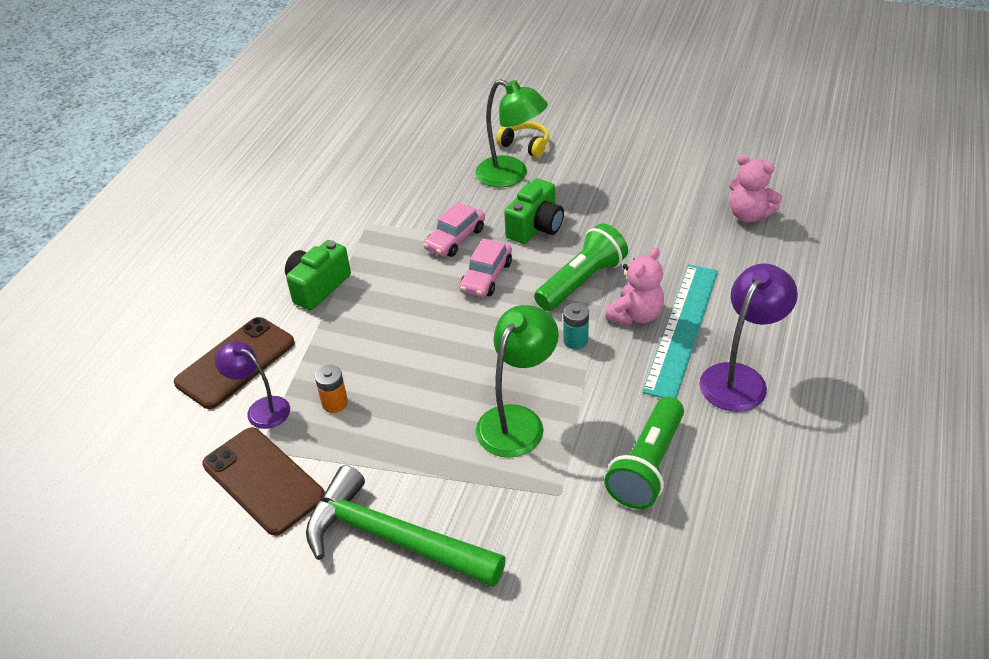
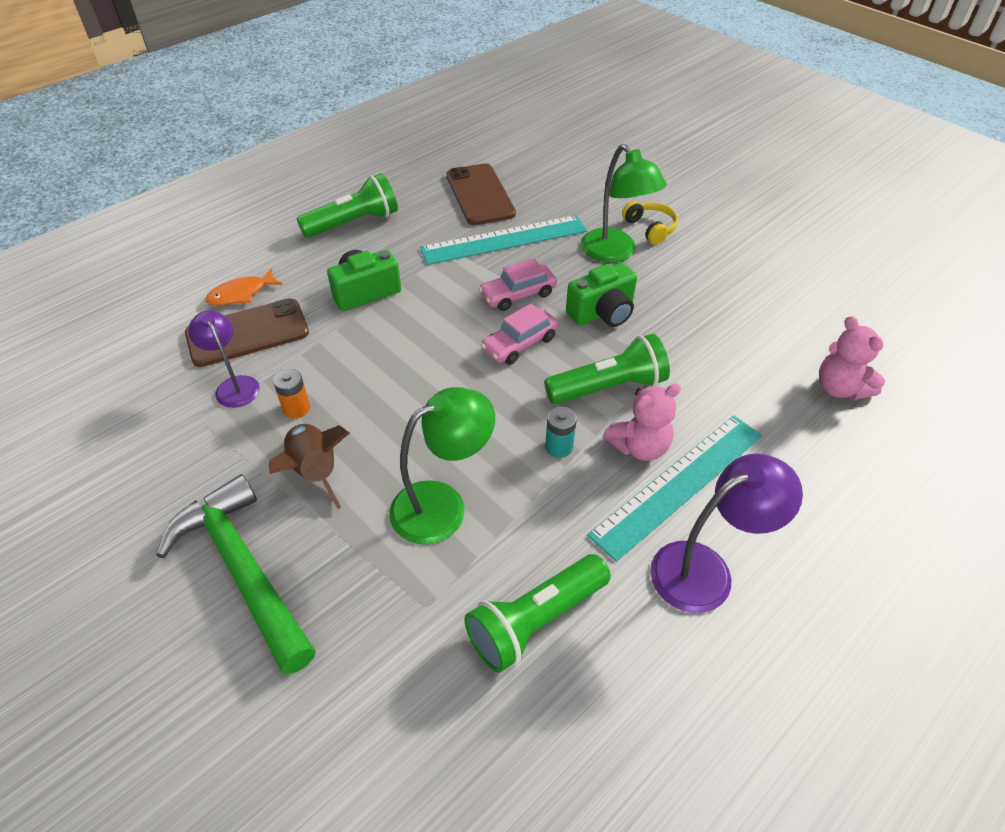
camera: 25 degrees right, 5 degrees up
brown phone [202,427,325,536] -> brown phone moved to [446,164,516,225]
none -> orange fish [206,268,283,306]
none -> brown rocket [269,424,350,509]
none -> green flashlight [297,173,398,238]
none -> turquoise ruler [420,215,587,265]

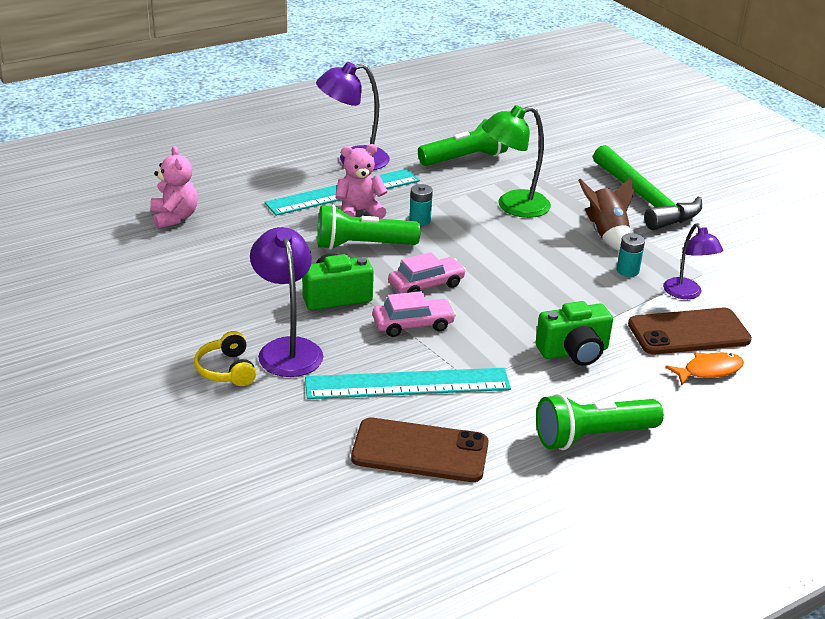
camera: 170 degrees left, 15 degrees down
orange battery [273,369,310,419] -> turquoise battery [617,233,645,277]
brown phone [446,164,516,225] -> brown phone turned 75 degrees counterclockwise [351,418,488,482]
green lamp [581,144,667,263] -> purple lamp [250,227,323,377]

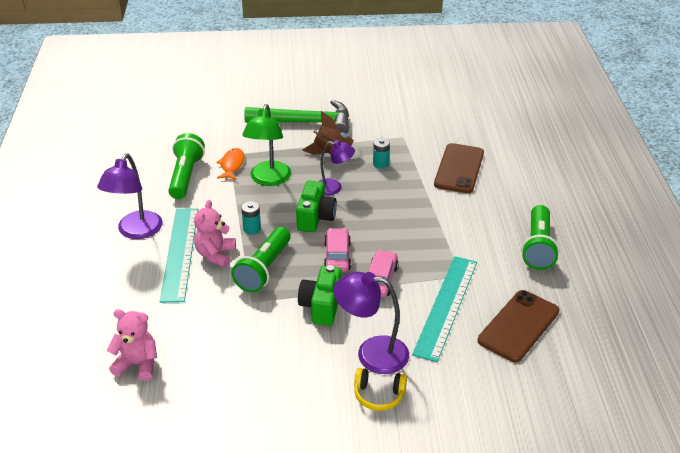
camera: 60 degrees left, 5 degrees up
green camera [536,301,613,366] -> green camera moved to [296,181,337,232]
purple lamp [663,223,723,299] -> purple lamp moved to [318,140,355,195]
orange fish [665,352,744,385] -> orange fish moved to [216,148,244,180]

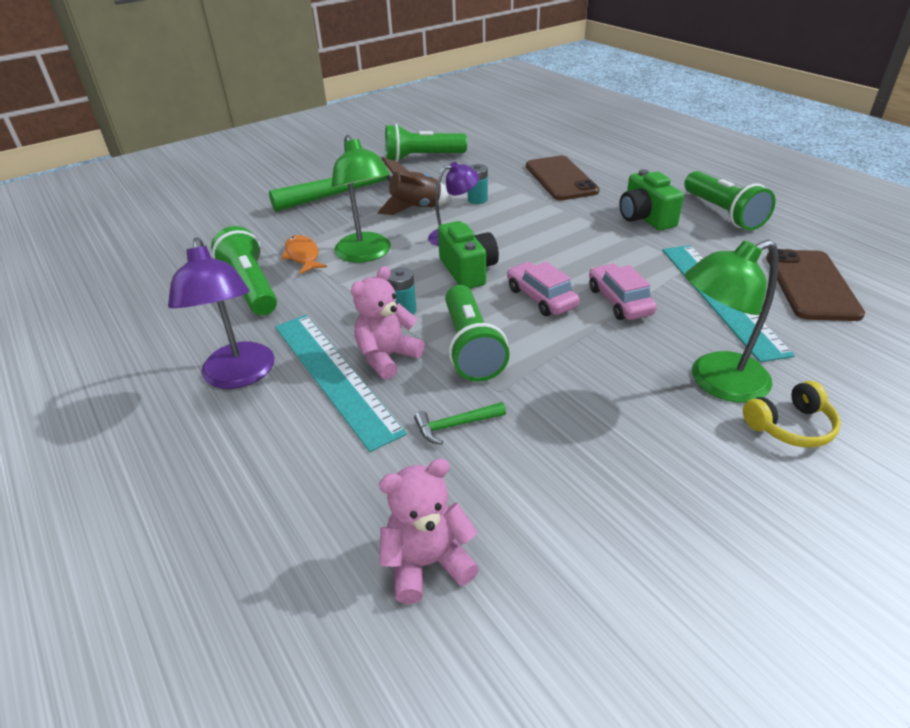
camera: 30 degrees left, 0 degrees up
pink teddy bear [194,200,236,267] -> pink teddy bear turned 60 degrees clockwise [351,266,425,380]
green camera [298,265,342,326] -> green camera moved to [619,169,684,231]
purple lamp [333,272,409,374] -> green lamp [685,240,778,403]
none -> green flashlight [385,124,467,162]
none -> green hammer [414,402,506,445]

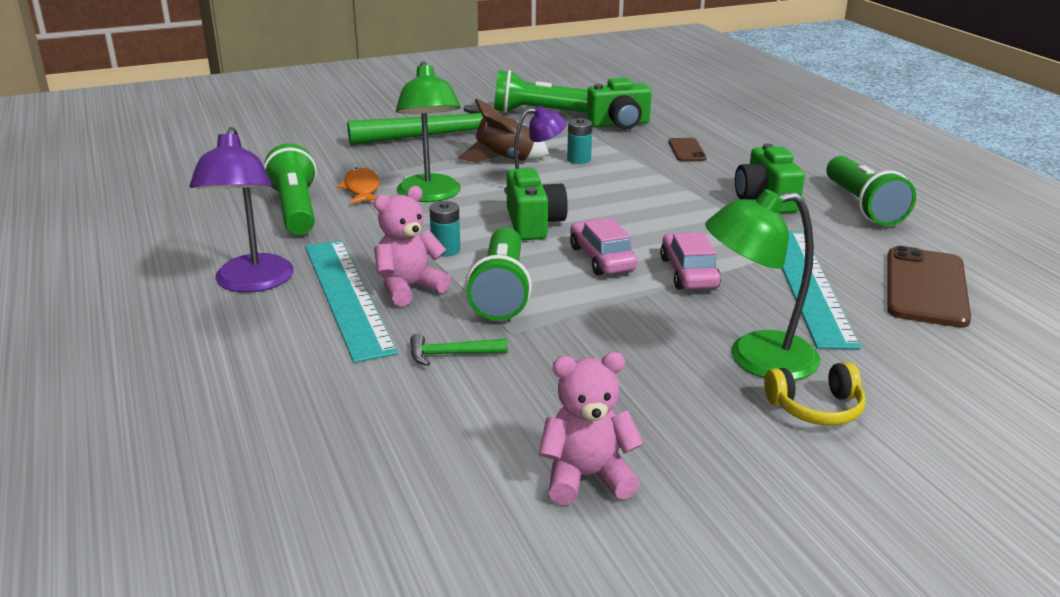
camera: 10 degrees right, 10 degrees down
pink teddy bear [379,458,479,604] -> pink teddy bear moved to [539,352,644,505]
brown phone [526,155,600,200] -> brown phone [668,138,707,161], size x0.52
none -> green camera [587,78,652,129]

